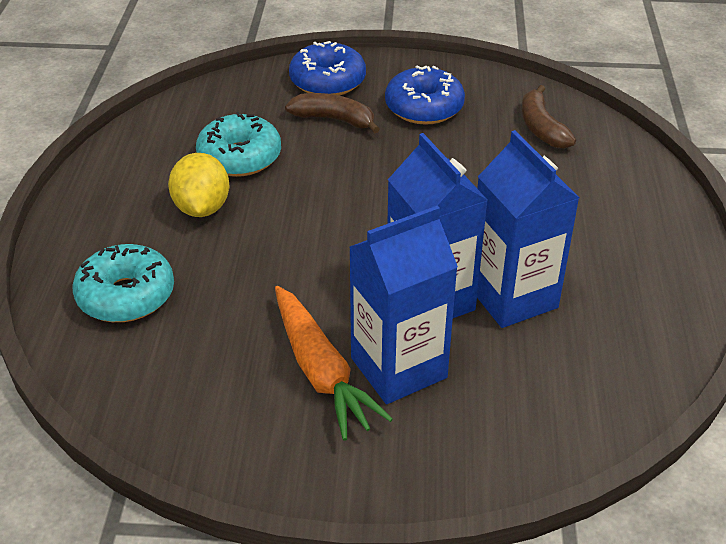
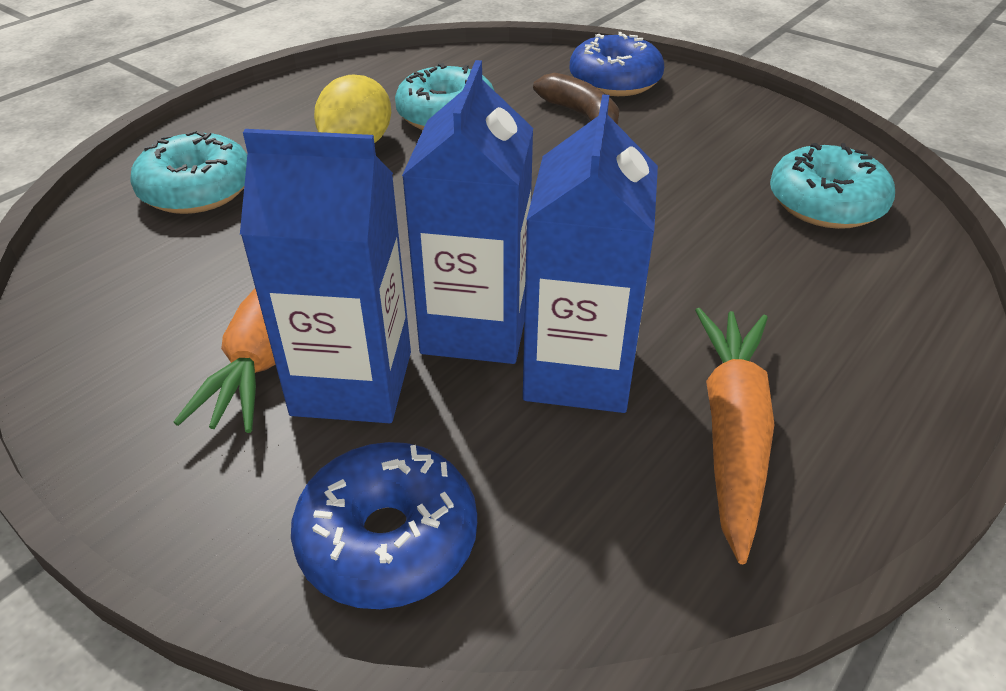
camera: 35 degrees right, 0 degrees up
blue donut [385,65,465,125] -> blue donut moved to [291,442,477,609]
brown banana [521,85,576,149] -> turquoise donut [770,143,895,229]
none -> orange carrot [695,308,775,564]

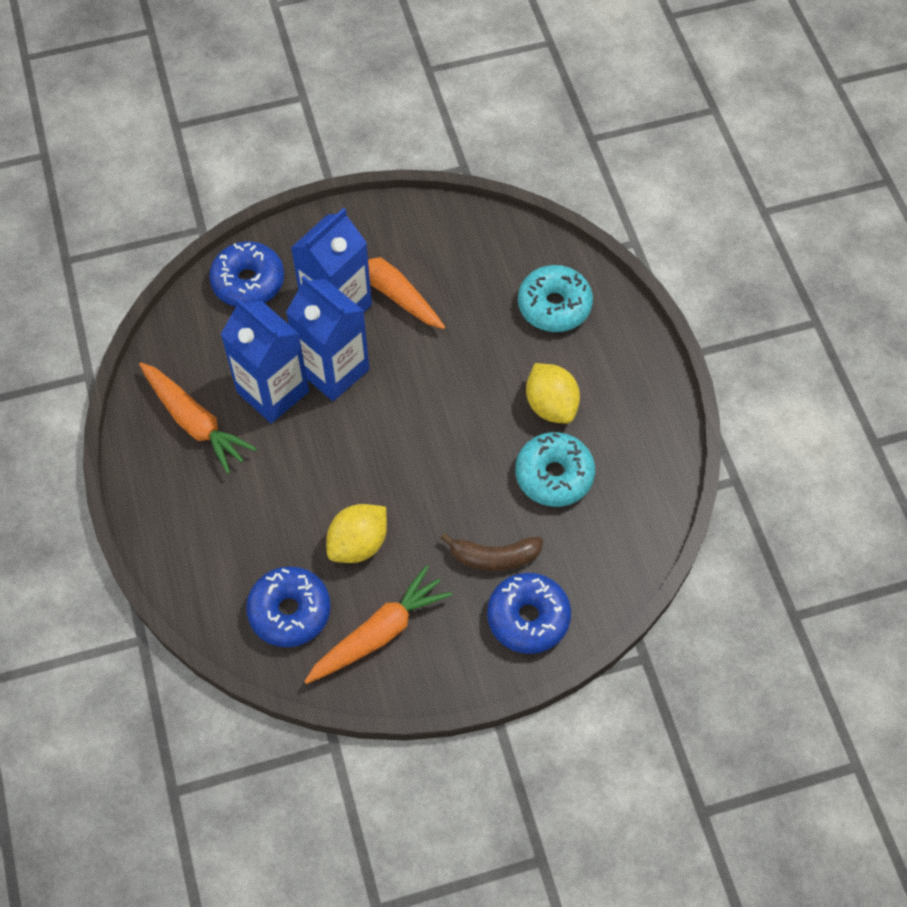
camera: 125 degrees right, 20 degrees up
turquoise donut [770,143,895,229] -> blue donut [246,566,331,647]
none -> orange carrot [304,565,452,684]
none -> yellow lemon [326,504,387,563]

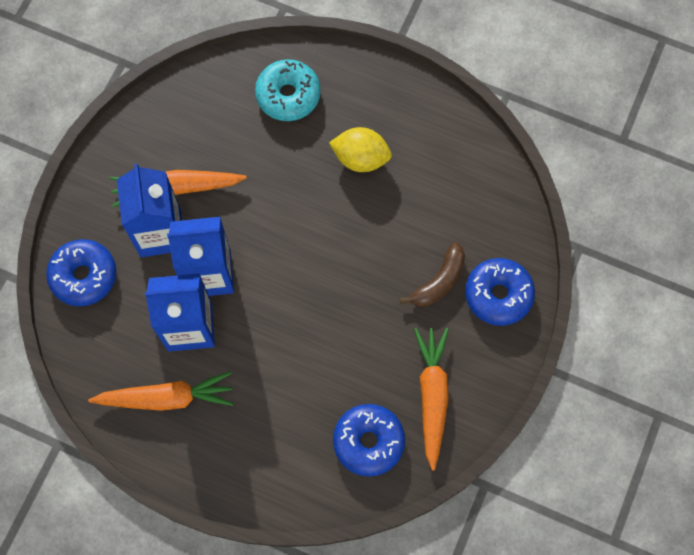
camera: 50 degrees left, 10 degrees up
yellow lemon [326,504,387,563] -> none
turquoise donut [515,432,595,507] -> none

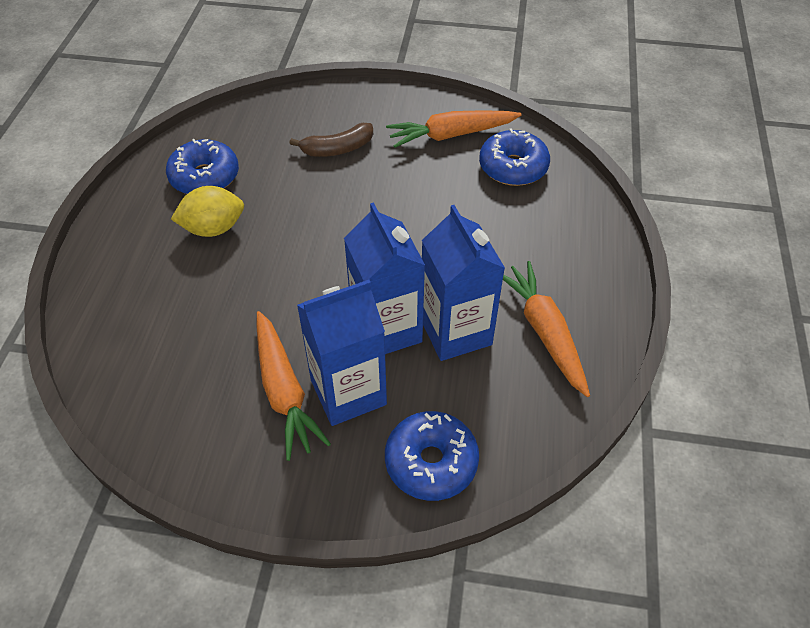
camera: 105 degrees left, 20 degrees down
turquoise donut [255,59,321,121] -> none
yellow lemon [329,127,392,172] -> yellow lemon turned 75 degrees clockwise [171,186,244,237]
brown banana [400,242,465,307] -> brown banana turned 135 degrees clockwise [289,123,373,157]
blue donut [465,258,535,326] -> blue donut moved to [166,139,239,194]

